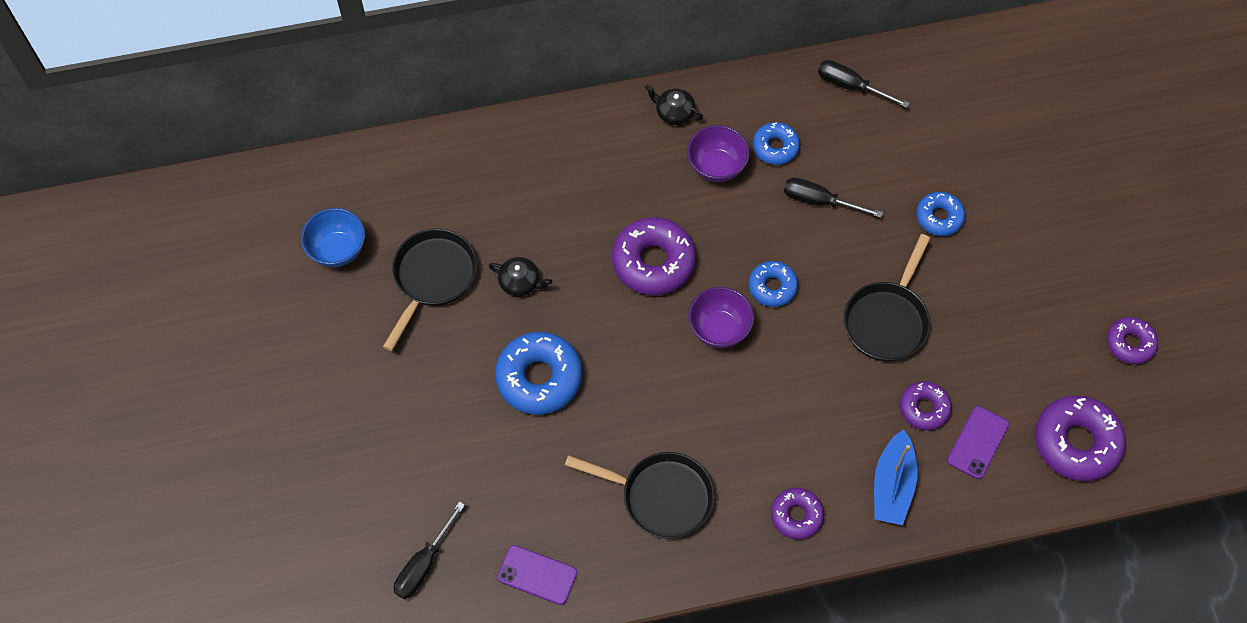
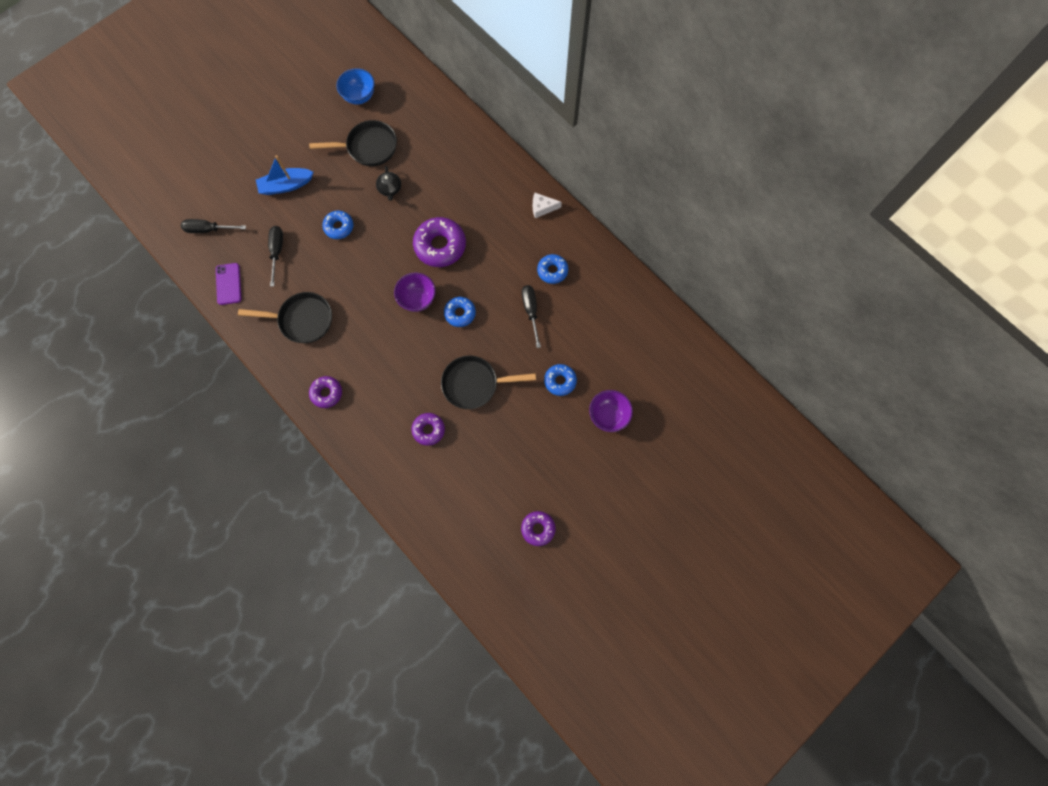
camera: 60 degrees right, 10 degrees up
blue donut [495,332,582,415] -> blue donut [322,211,353,239], size x0.59
black pan [565,452,715,539] -> black pan turned 75 degrees counterclockwise [238,292,332,343]
black teapot [645,84,703,125] -> white cheese [533,193,562,218]
purple bowl [687,125,750,183] -> purple bowl moved to [589,390,633,432]
black screwdriver [818,60,910,108] -> black screwdriver moved to [268,226,283,287]
blue boat [874,429,918,525] -> blue boat moved to [256,155,313,195]
purple phone [947,406,1009,479] -> none
purple donut [1035,395,1126,481] -> none

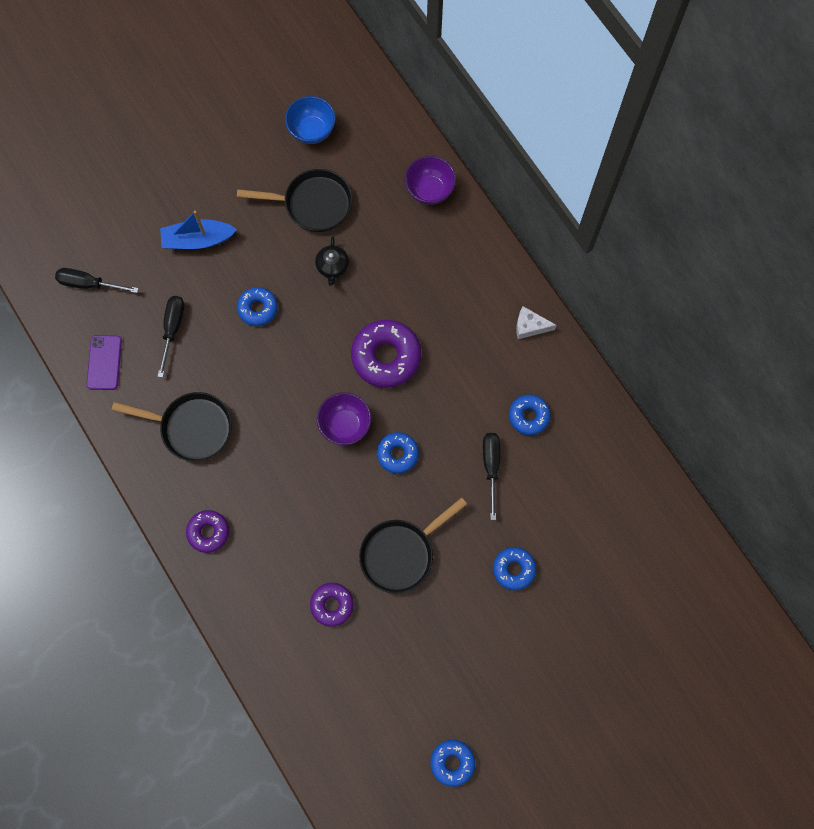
camera: 10 degrees right, 0 degrees up
black pan [441,355,536,409] -> black pan turned 45 degrees counterclockwise [359,497,467,594]
purple donut [521,511,556,546] -> blue donut [430,740,475,787]
purple bowl [589,390,633,432] -> purple bowl moved to [405,156,456,205]

